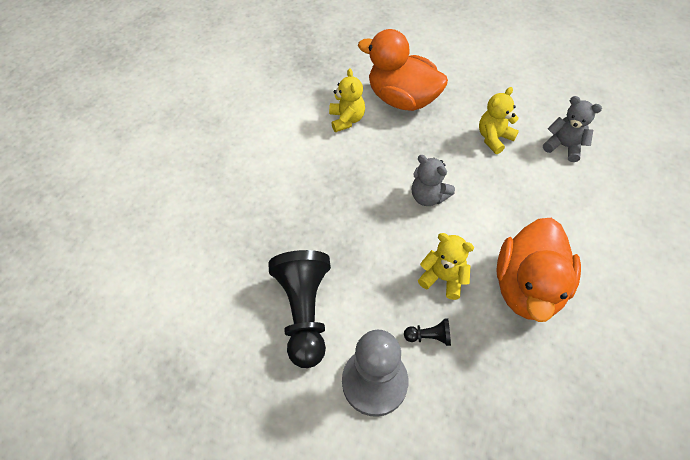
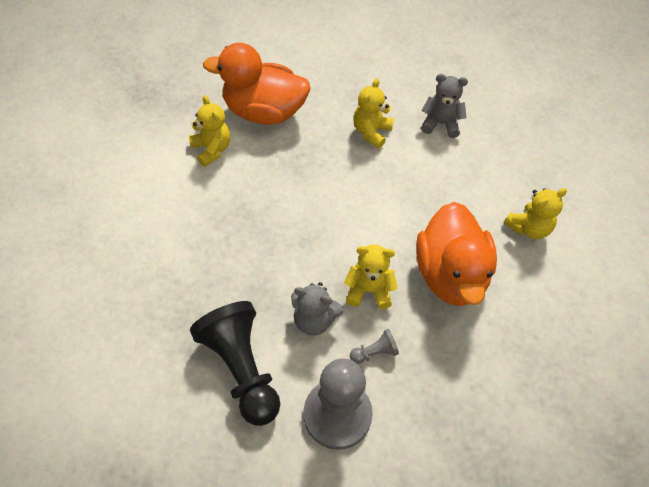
camera: 25 degrees left, 0 degrees up
black pawn [404,318,451,346] -> grey pawn [350,329,399,364]
grey teddy bear [412,155,455,206] -> grey teddy bear moved to [291,282,344,336]
none -> yellow teddy bear [504,188,567,239]

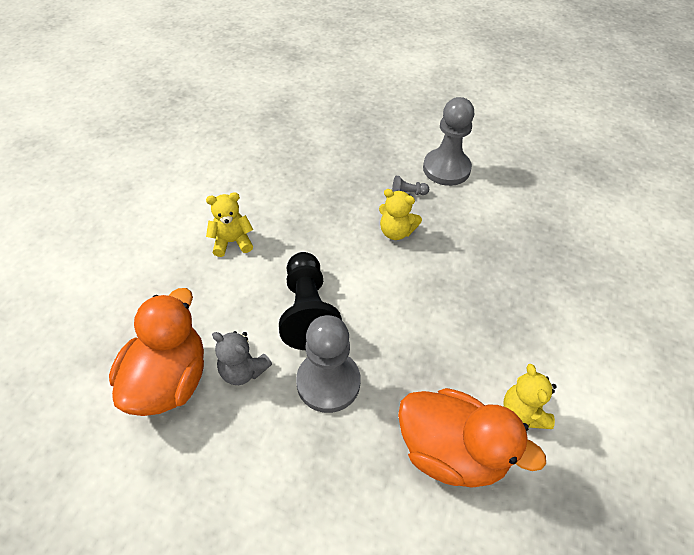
camera: 160 degrees left, 5 degrees down
black pawn [190,301,280,426] -> black pawn moved to [279,252,342,350]
grey teddy bear [291,282,344,336] -> none
yellow teddy bear [353,78,394,149] -> grey pawn [296,315,361,413]
orange duck [416,202,497,306] -> orange duck moved to [109,288,204,416]

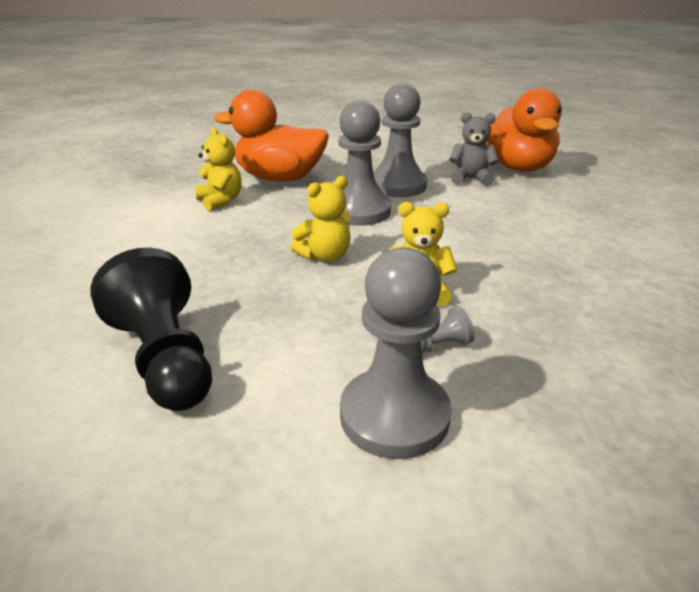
camera: 160 degrees right, 20 degrees down
yellow teddy bear [206,192,253,257] -> yellow teddy bear moved to [291,176,351,262]
black pawn [279,252,342,350] -> black pawn moved to [90,248,212,411]
none -> grey pawn [339,100,391,226]

